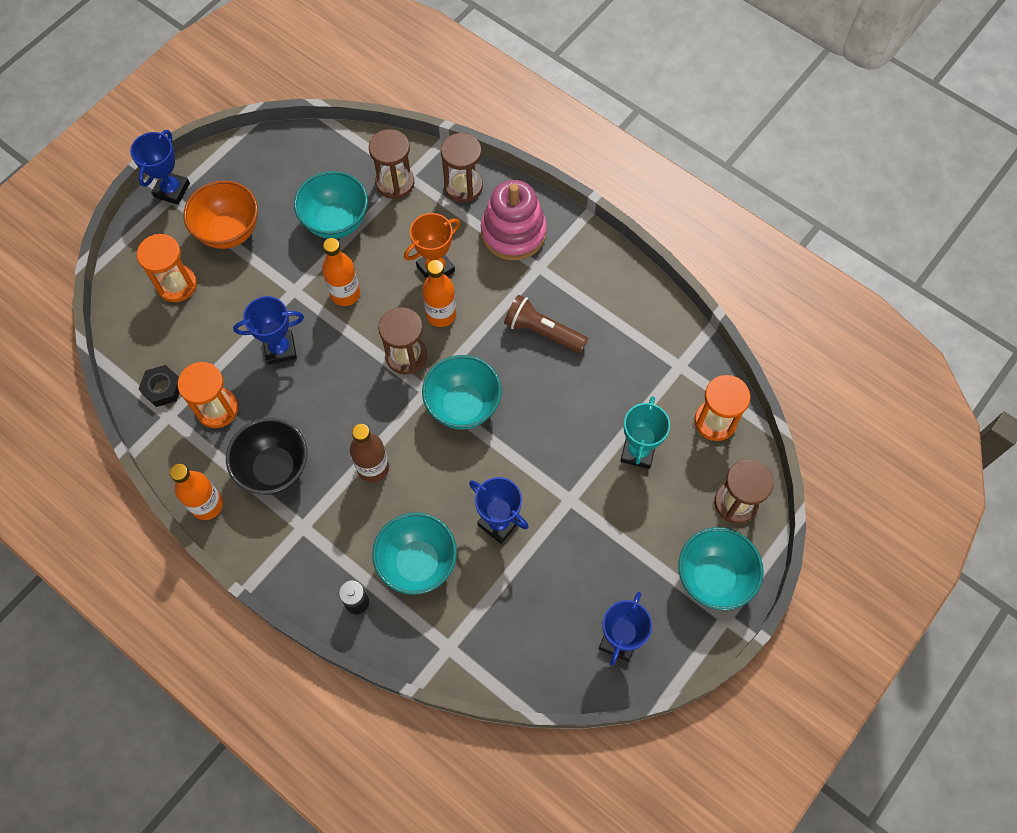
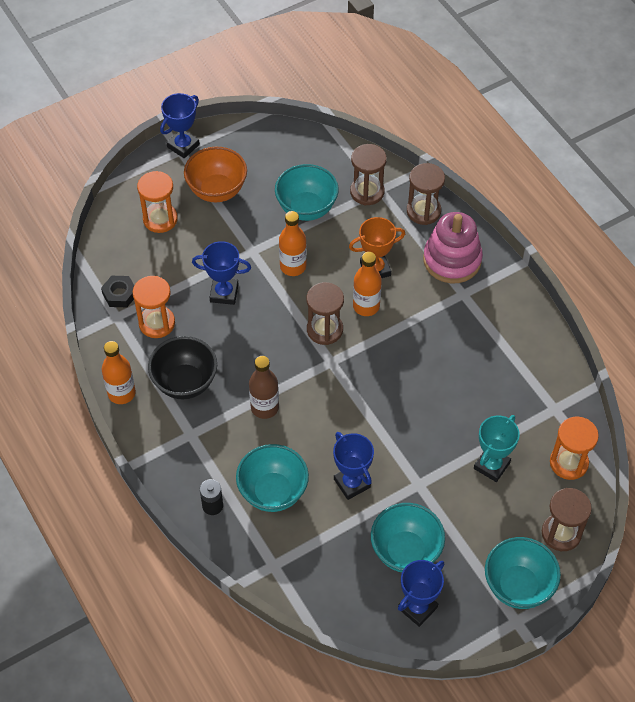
camera: 20 degrees right, 10 degrees down
turquoise bowl [422,355,502,430] -> turquoise bowl moved to [371,503,445,572]
brown flashlight [504,295,588,353] -> none

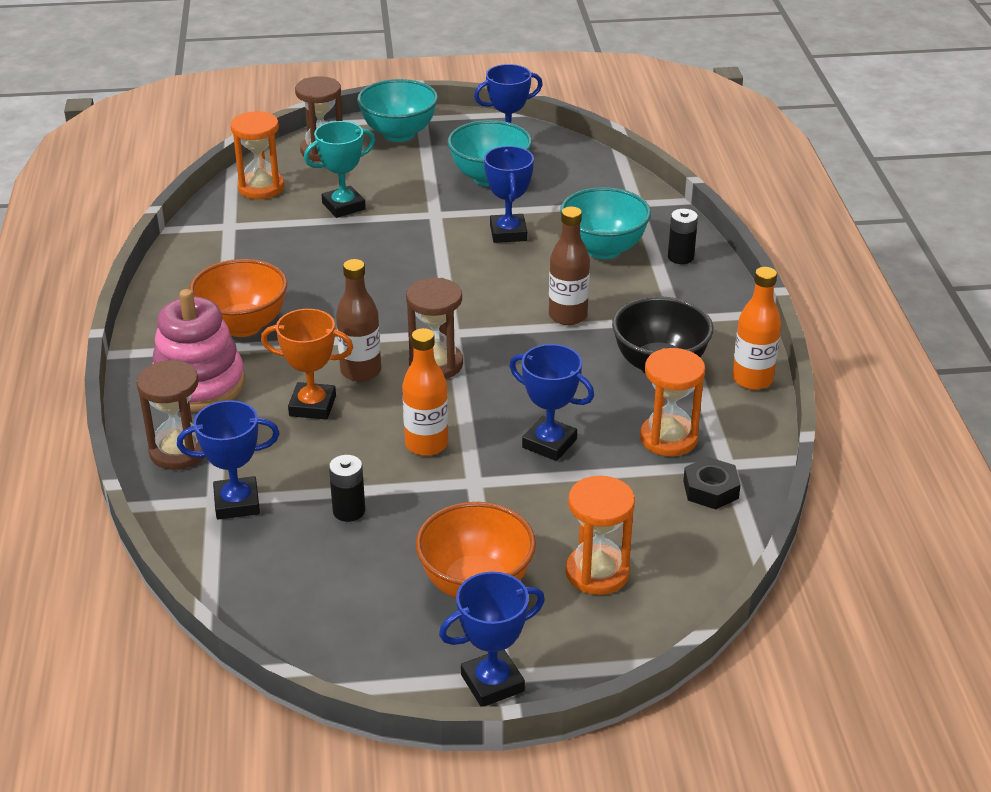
camera: 155 degrees left, 20 degrees down
turquoise bowl [275,164,339,221] -> black battery [329,455,365,522]
brown hourglass [350,144,387,205] -> blue trophy [177,400,280,520]
orange bottle [353,252,382,316] -> brown bottle [336,259,381,382]
none -> orange bowl [189,259,287,337]

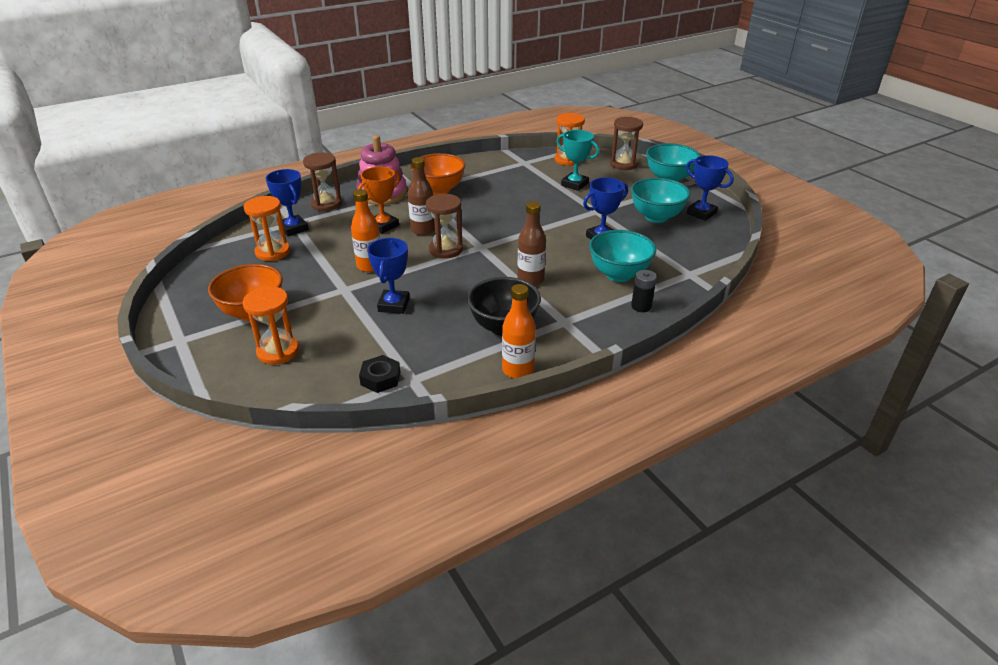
camera: 65 degrees right, 0 degrees up
orange trophy [261,309,353,420] -> orange trophy turned 60 degrees clockwise [357,167,400,234]
black battery [329,455,365,522] -> none
blue trophy [439,572,545,707] -> none
orange hourglass [640,348,705,456] -> orange hourglass moved to [244,196,290,261]

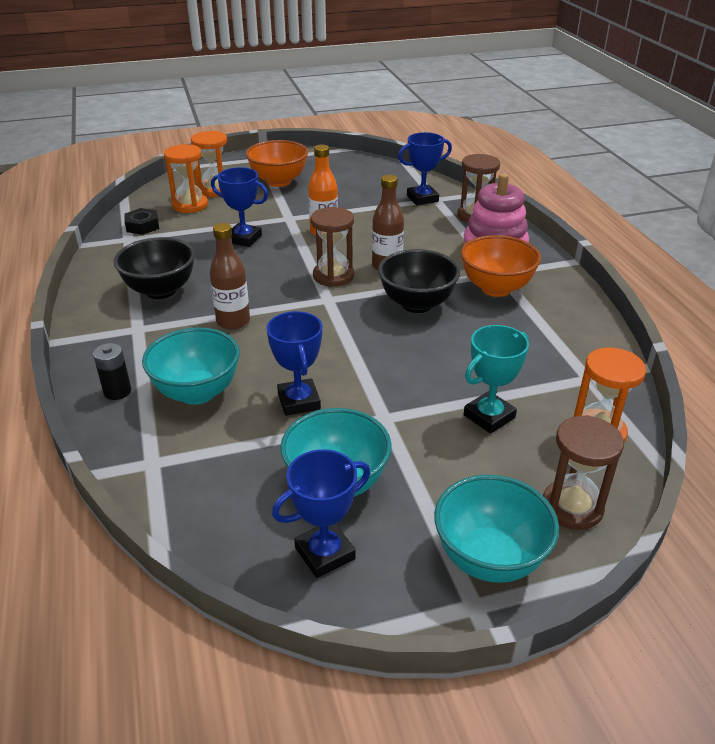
camera: 105 degrees right, 0 degrees up
orange hourglass [244,196,290,261] -> orange hourglass moved to [164,144,208,213]
orange trophy [357,167,400,234] -> none
orange bottle [502,284,536,379] -> none
none -> black bowl [378,249,460,313]

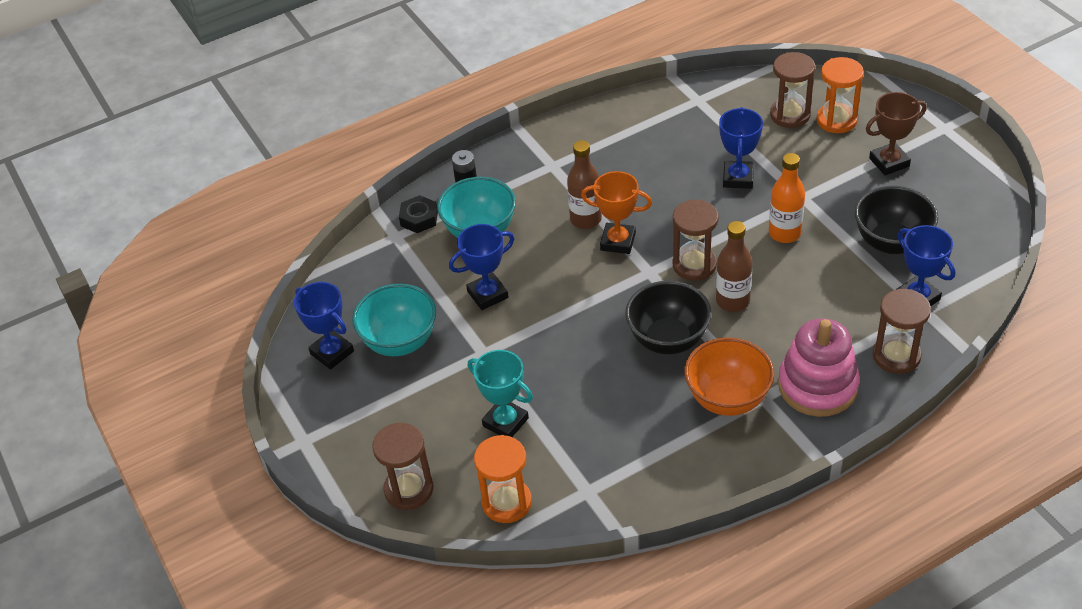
camera: 80 degrees right, 10 degrees up
black bowl [114,237,195,299] -> black bowl moved to [855,186,938,254]
black nut [124,208,159,235] -> black nut moved to [399,195,438,233]
orange hourglass [164,144,208,213] -> brown hourglass [770,52,815,128]
orange bowl [246,140,308,187] -> brown trophy [866,92,926,175]
turquoise bowl [434,475,559,583] -> none
none -> orange trophy [581,171,652,254]

